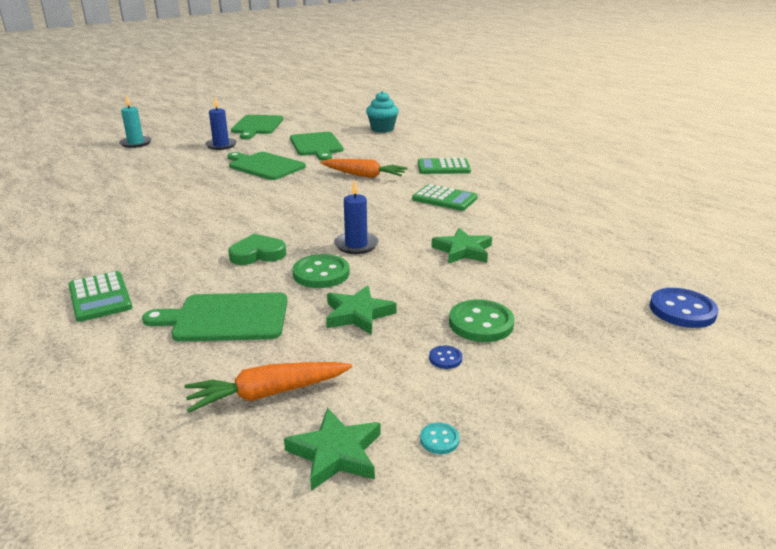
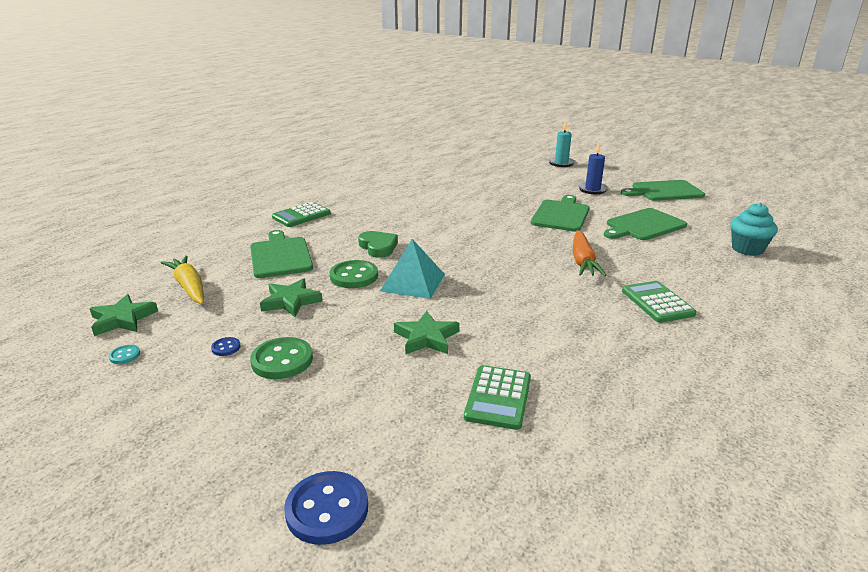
camera: 75 degrees right, 0 degrees up
orange carrot [185,362,352,413] -> yellow carrot [161,255,204,304]
blue candle [334,179,378,254] -> turquoise pyramid [380,239,445,299]
green calculator [412,184,478,211] -> green calculator moved to [464,365,531,430]

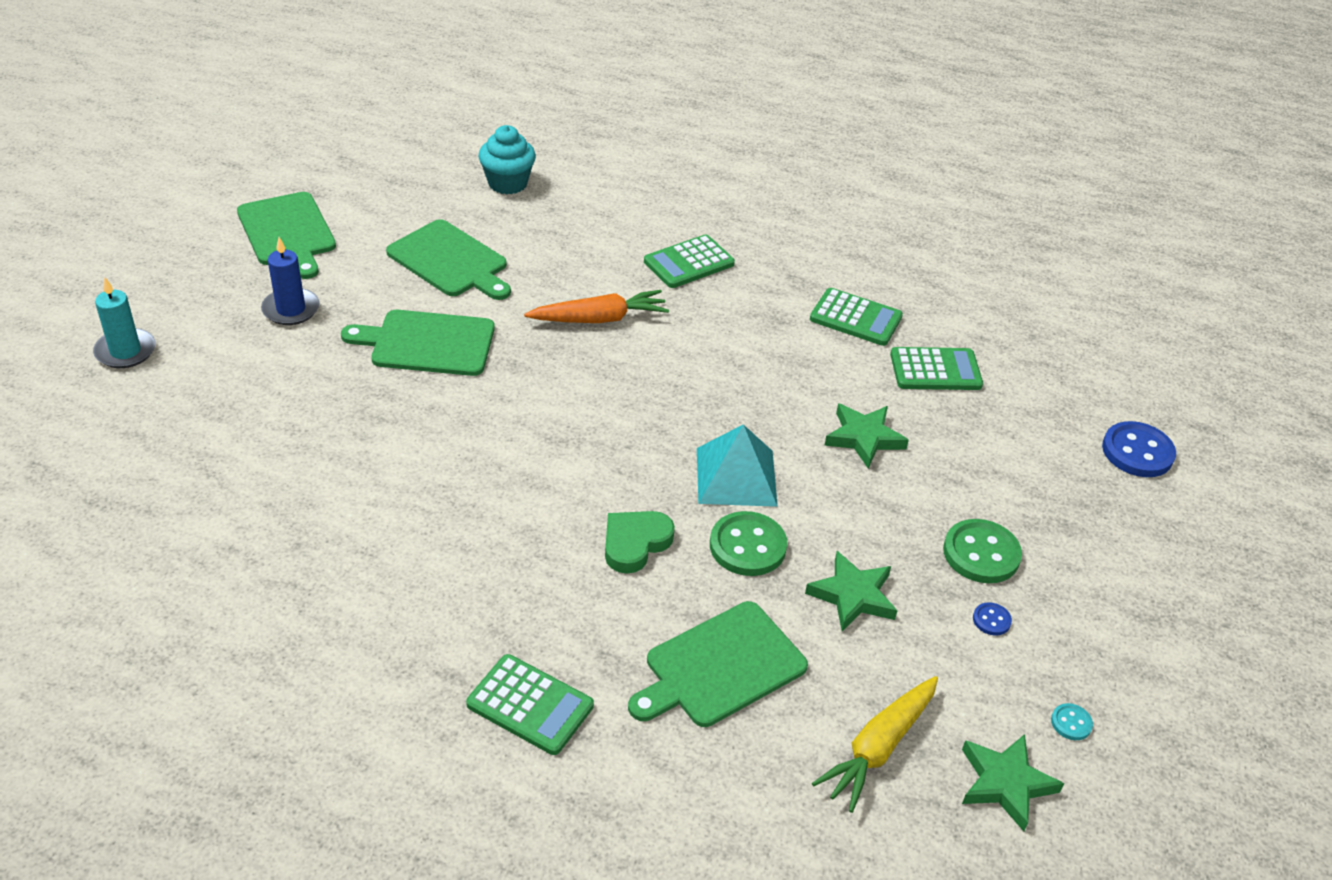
camera: 110 degrees left, 15 degrees up
none -> green calculator [810,288,903,346]

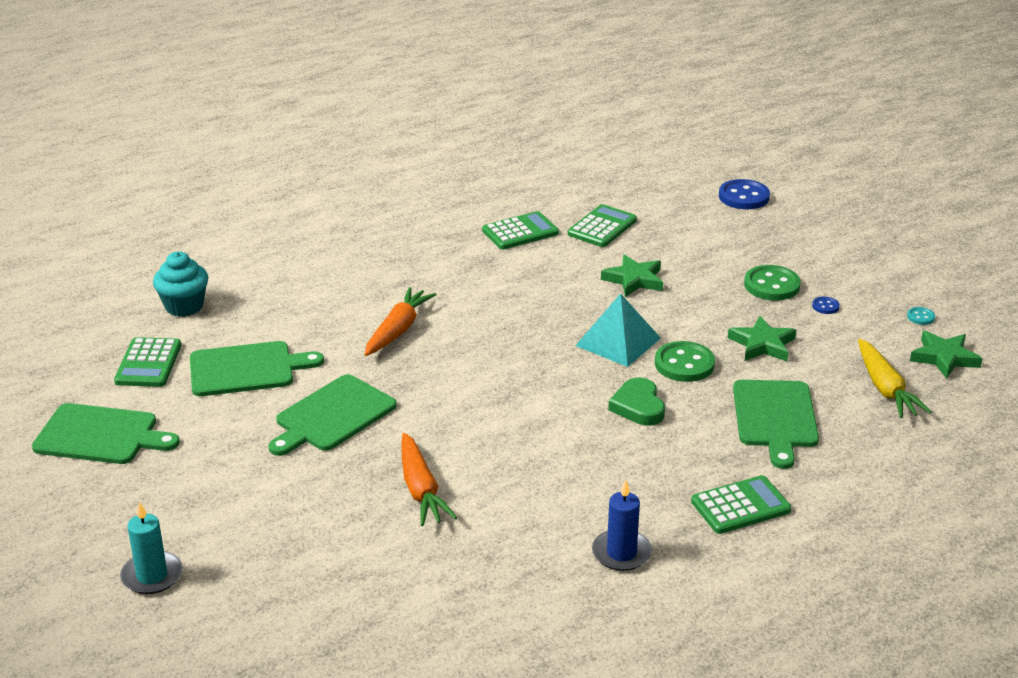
camera: 50 degrees left, 10 degrees down
blue candle [261,237,320,325] -> blue candle moved to [592,480,652,571]
green calculator [644,234,735,288] -> green calculator moved to [114,337,181,387]
none -> orange carrot [401,433,457,526]

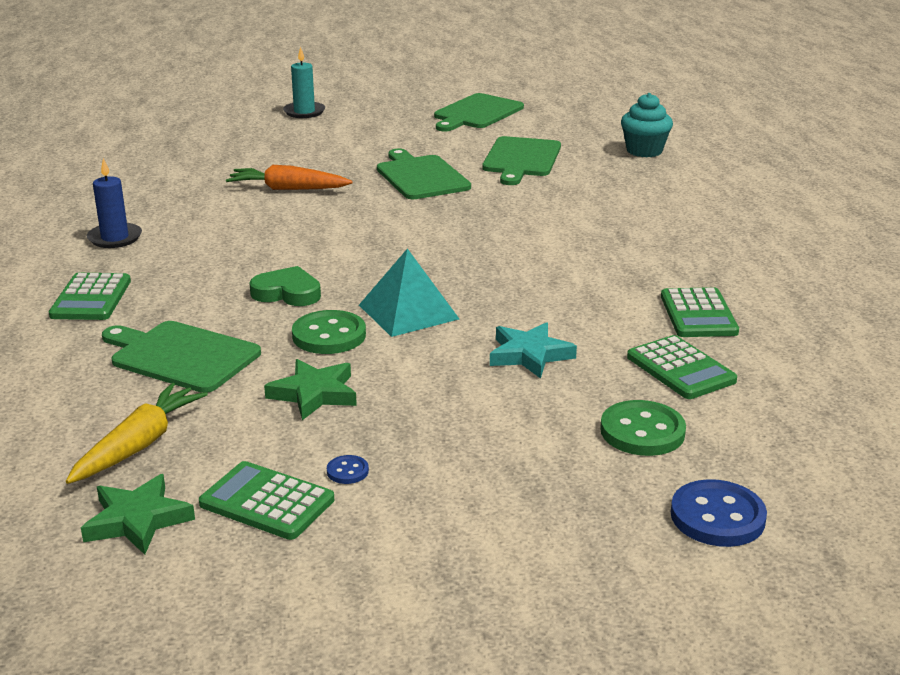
camera: 115 degrees right, 5 degrees down
green calculator [114,337,181,387] -> green calculator moved to [199,461,334,540]
orange carrot [364,287,437,356] -> none
green star [601,254,663,297] -> turquoise star [490,322,577,379]
green button [744,265,801,301] -> green button moved to [600,400,686,456]
yellow carrot [858,339,932,418] -> yellow carrot turned 105 degrees clockwise [66,383,208,484]
turquoise button [907,307,935,325] -> none

